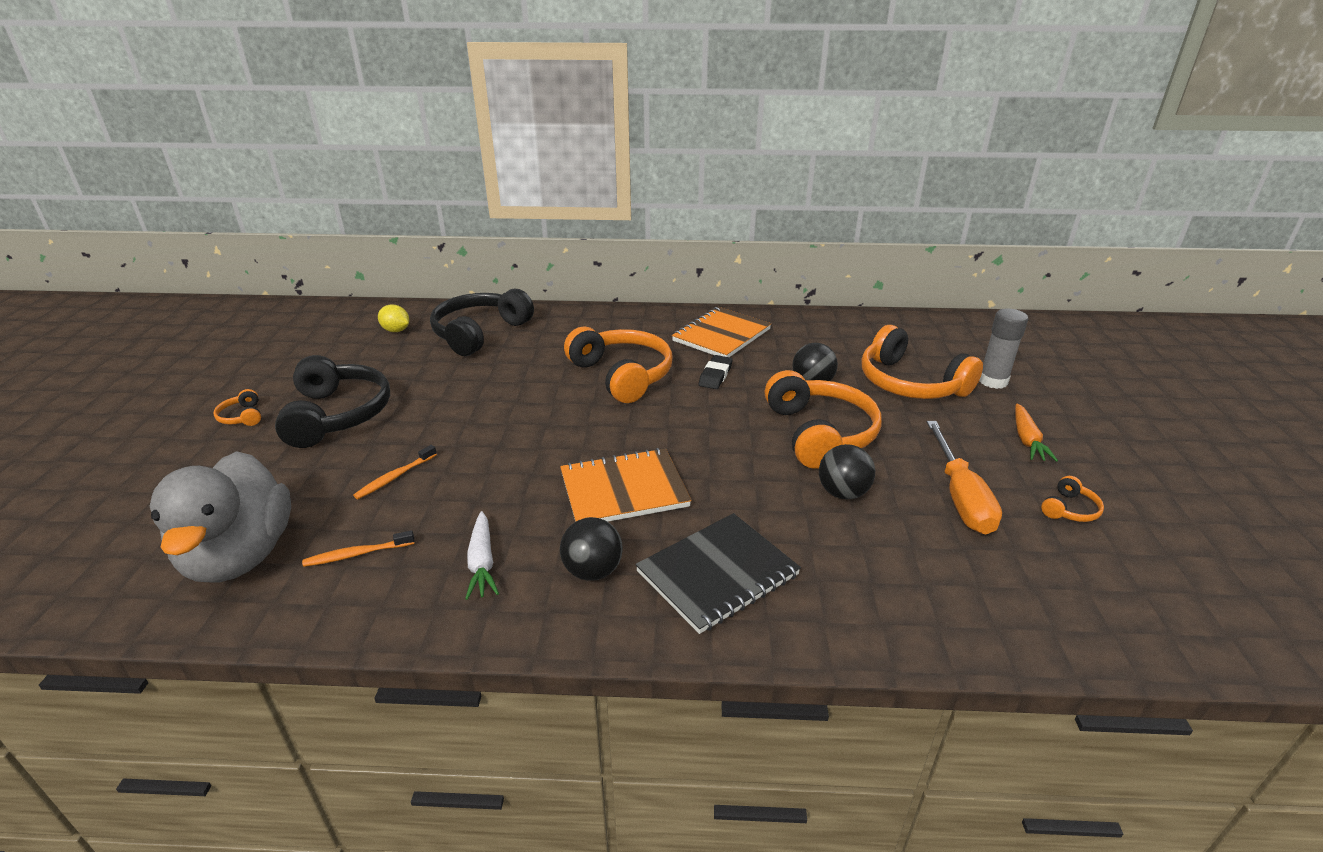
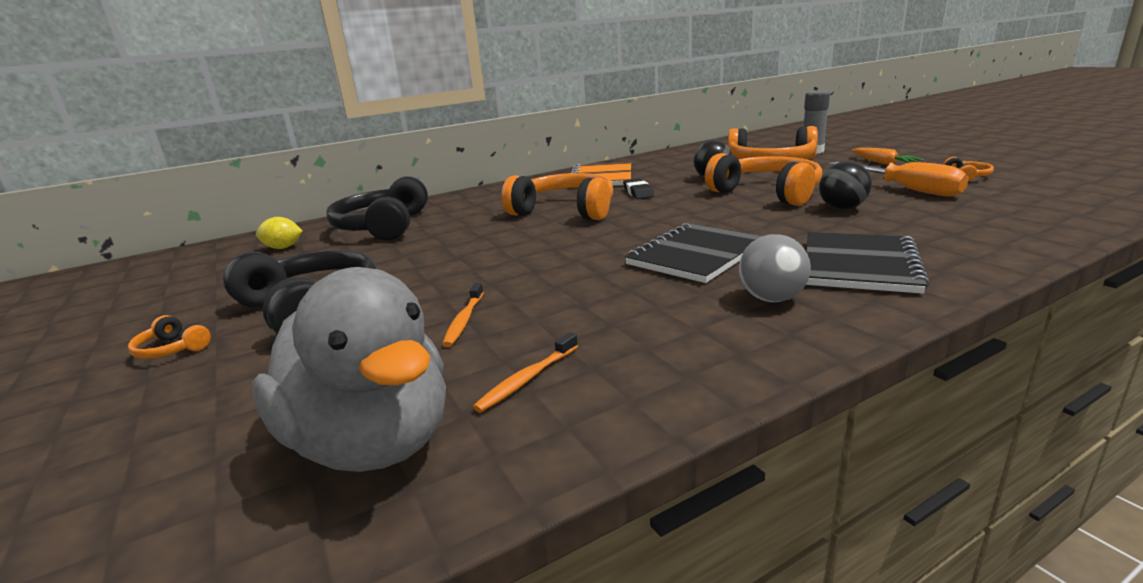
camera: 30 degrees left, 10 degrees down
white carrot [465,511,499,600] -> none
orange notebook [560,448,691,522] -> black notebook [625,223,762,283]
black ball [560,517,623,581] -> grey ball [739,234,811,302]

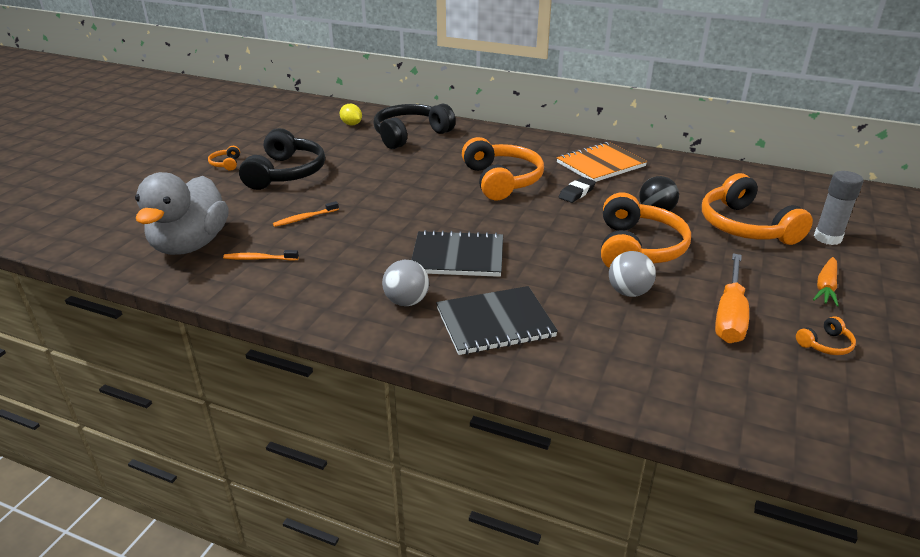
camera: 50 degrees right, 10 degrees up
black ball [819,161,872,210] -> grey ball [609,251,656,297]

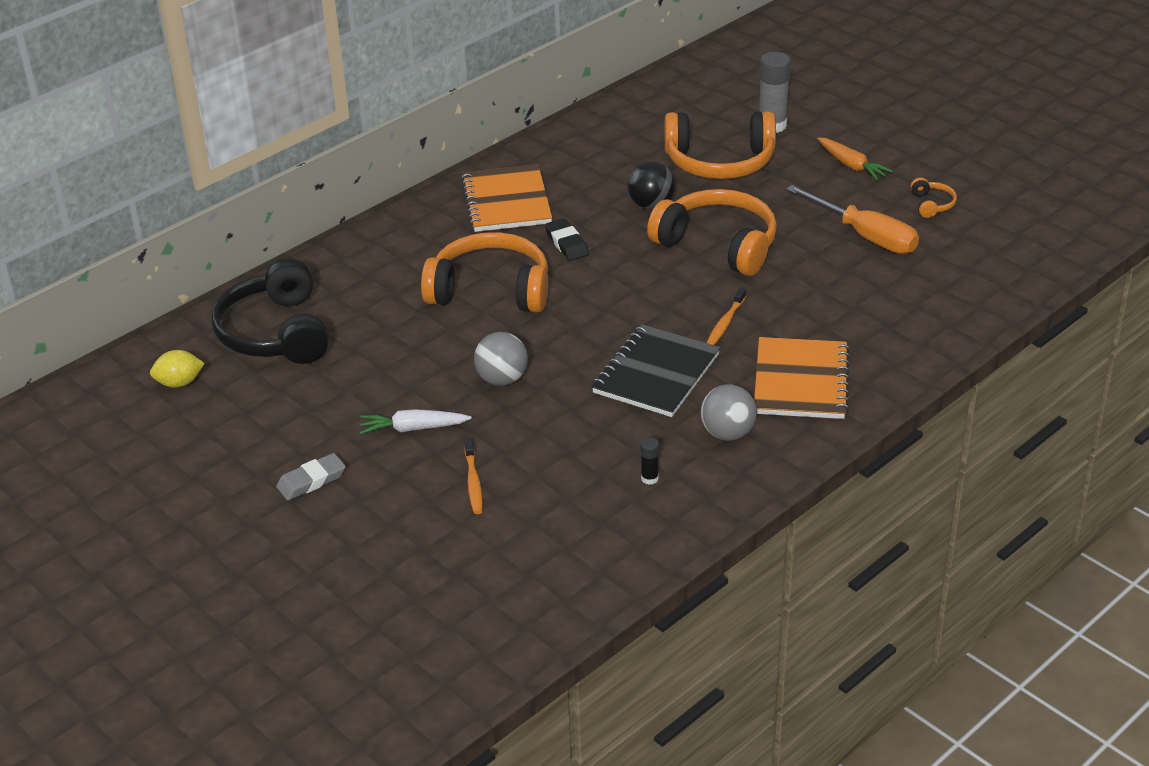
camera: 65 degrees left, 5 degrees up
grey duck [135,172,229,255] -> none
orange headphones [208,146,240,171] -> none
orange toothbrush [223,250,299,261] -> orange toothbrush moved to [707,287,746,345]
black headphones [239,128,325,190] -> grey eraser [276,453,346,501]
black notebook [436,286,558,355] -> orange notebook [754,337,850,419]
grey ball [609,251,656,297] -> grey ball moved to [474,332,528,386]
none -> white carrot [360,409,472,435]
none -> black glue stick [640,437,659,485]

